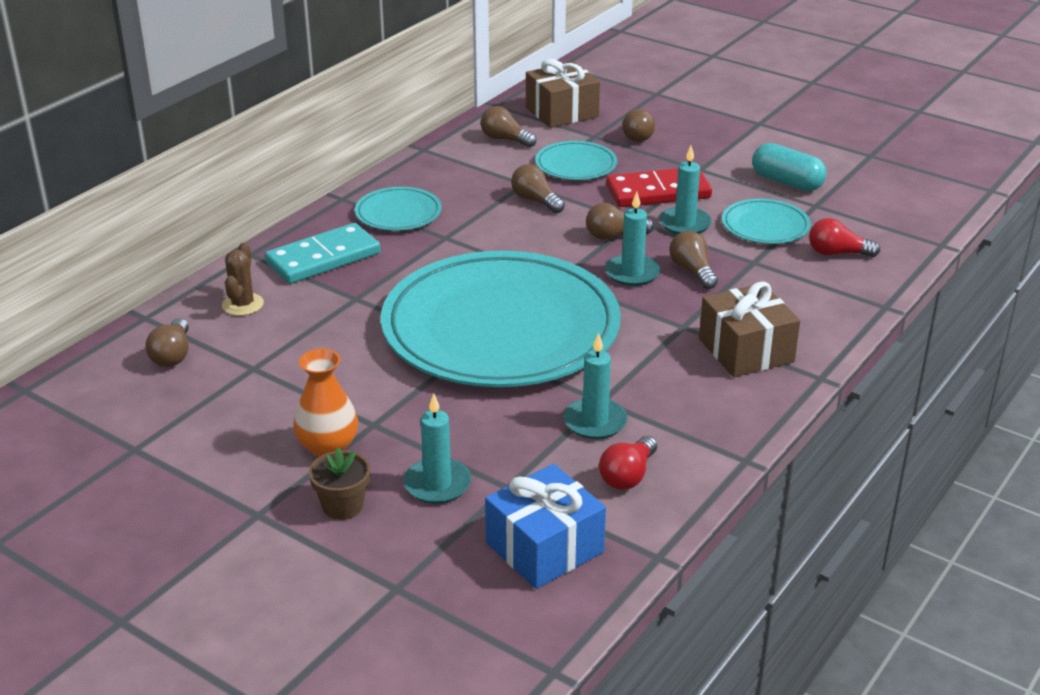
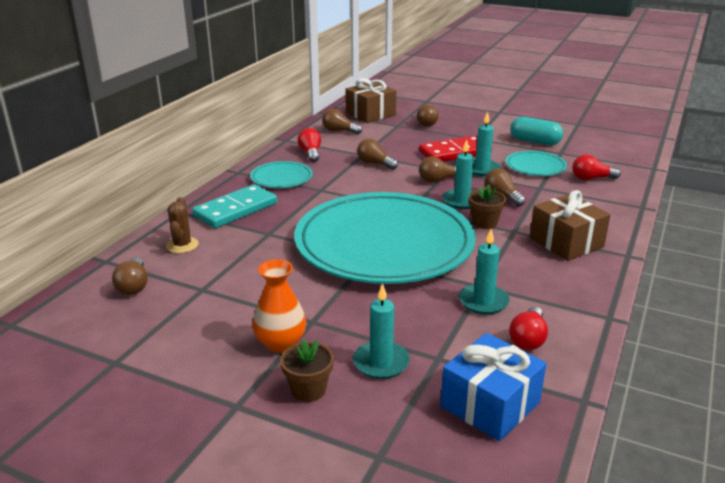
camera: 10 degrees left, 5 degrees down
turquoise plate [535,141,617,180] -> none
none -> red light bulb [298,128,321,162]
none -> brown flower pot [468,184,506,229]

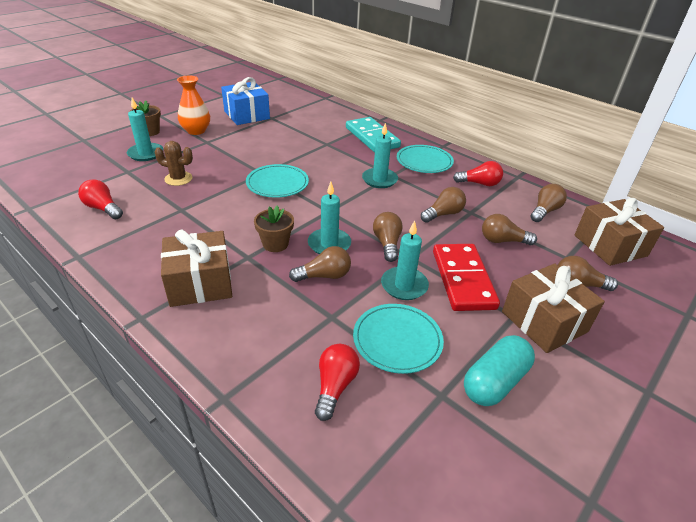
camera: 105 degrees right, 10 degrees up
brown light bulb [112,257,148,295] -> brown light bulb moved to [482,214,537,245]
brown cactus [166,197,199,253] -> brown cactus moved to [155,141,193,186]
turquoise plate [294,192,476,284] -> turquoise plate [246,164,309,198], size x0.41
blue gift [440,333,546,441] -> blue gift moved to [221,77,270,125]
turquoise candle [459,229,510,315] -> turquoise candle moved to [362,123,398,188]
none -> brown gift [502,264,605,353]

